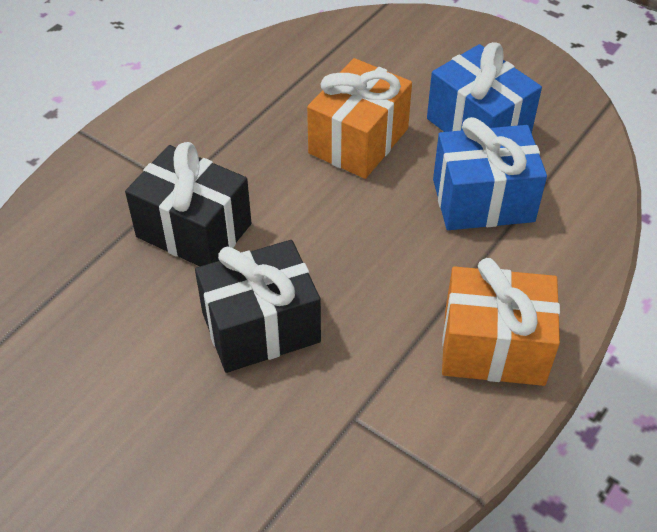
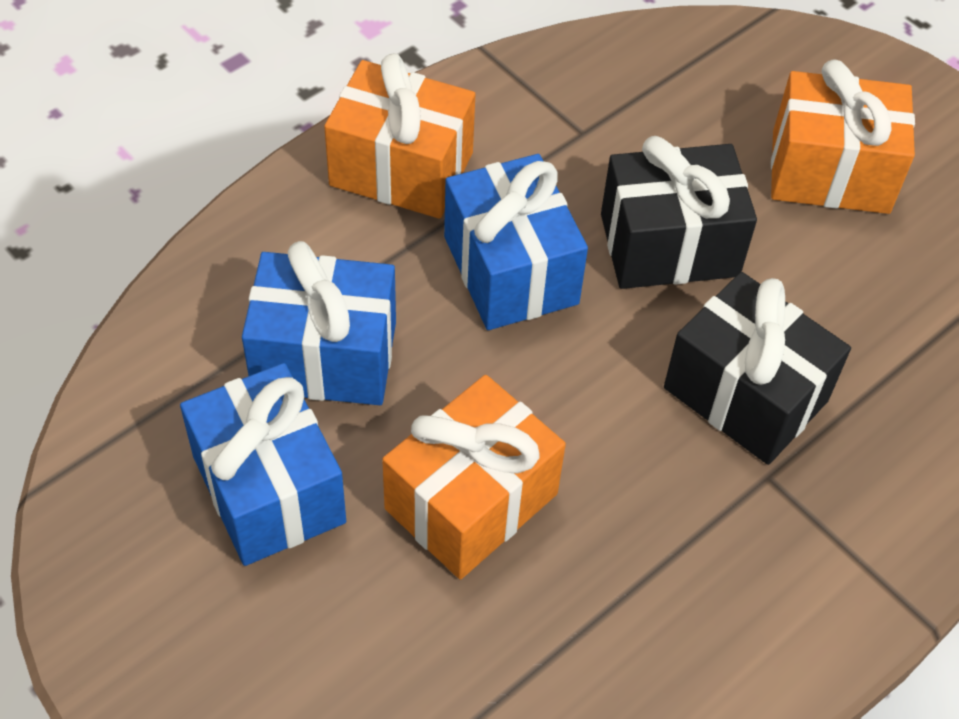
camera: 170 degrees left, 5 degrees up
none -> blue gift [444,154,588,330]
none -> orange gift [771,59,915,214]

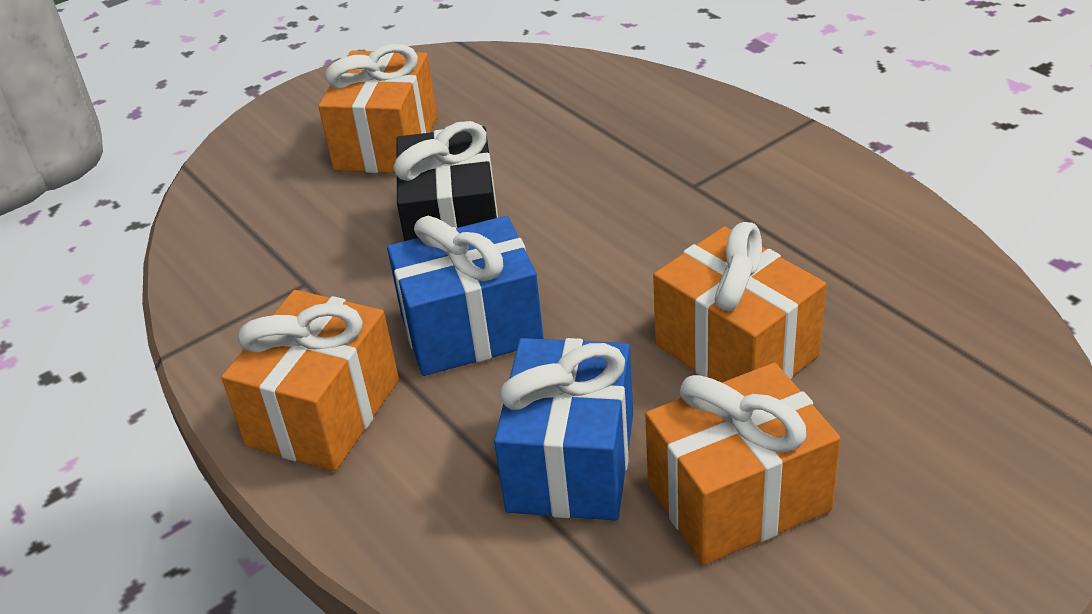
camera: 80 degrees left, 15 degrees down
blue gift [180,363,346,566] -> orange gift [645,363,841,565]
black gift [664,272,851,465] -> none

